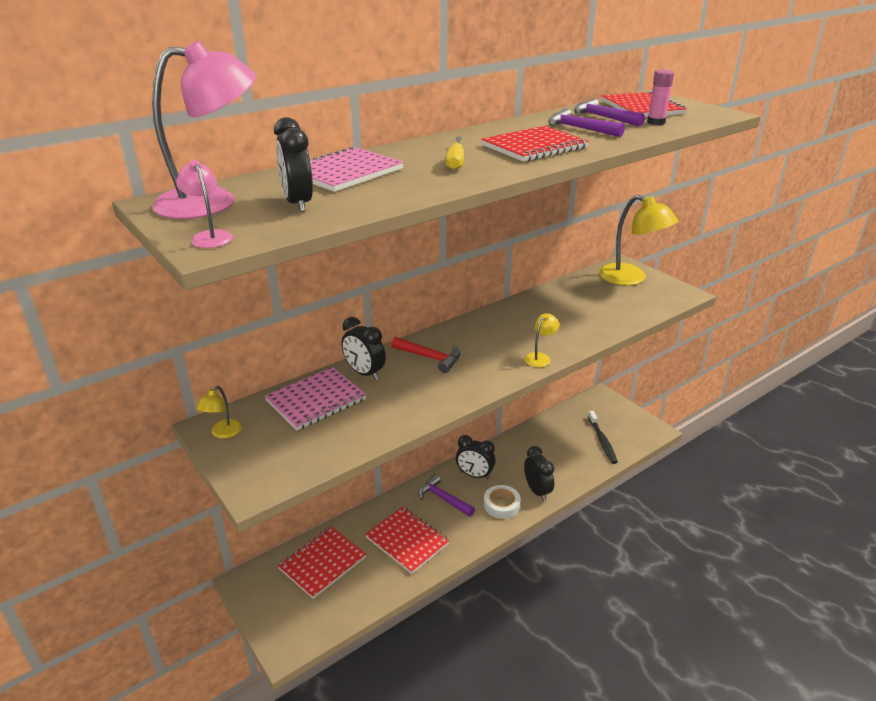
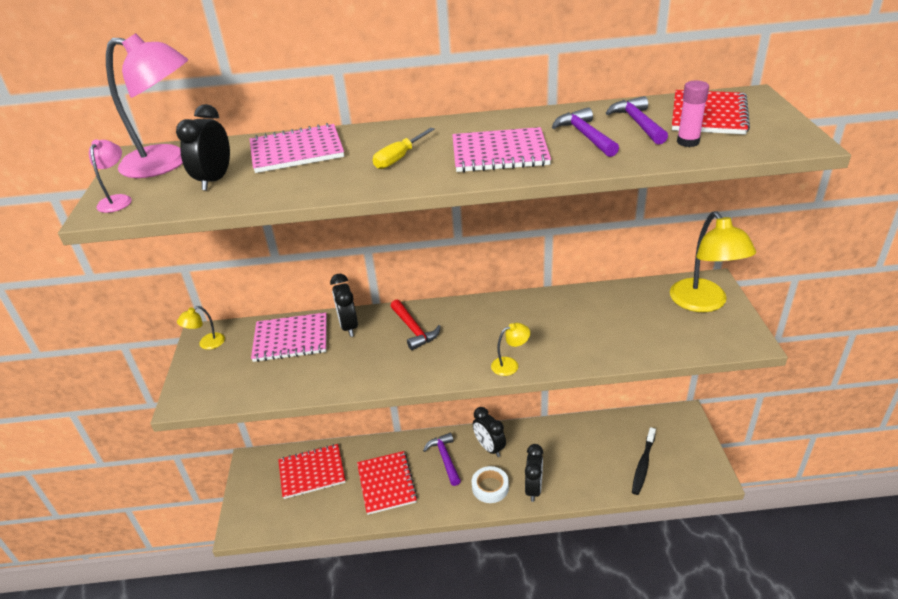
camera: 35 degrees right, 5 degrees up
red notebook [481,126,589,162] -> pink notebook [452,127,551,172]

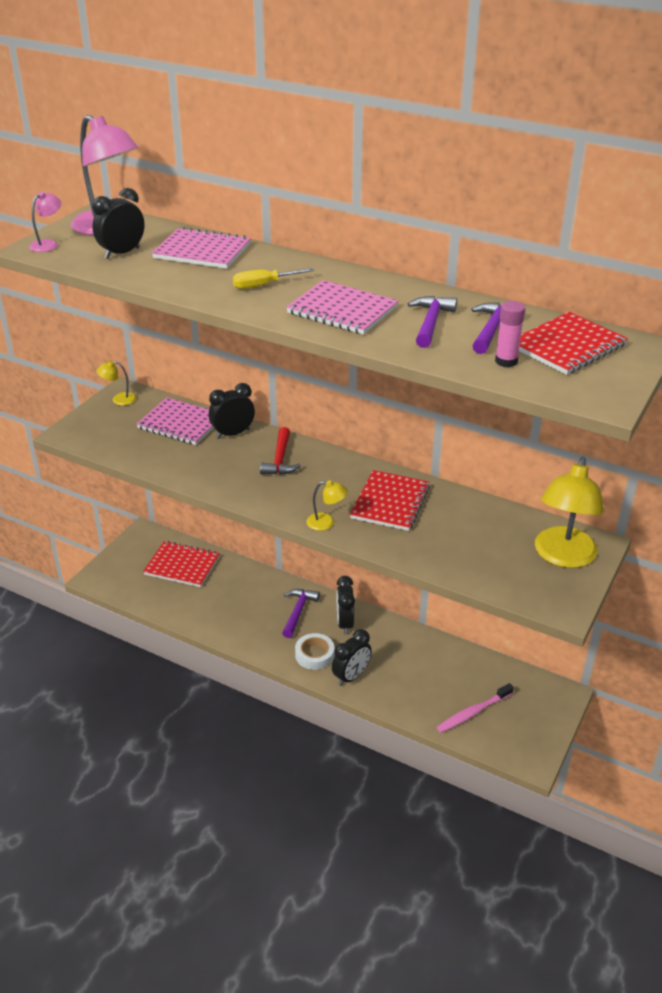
camera: 30 degrees right, 0 degrees up
black clock [330,274,358,337] -> black clock turned 45 degrees clockwise [209,383,255,439]
red notebook [357,451,418,515] -> red notebook moved to [350,470,430,531]
black toothbrush [632,427,656,495] -> pink toothbrush [436,683,514,733]

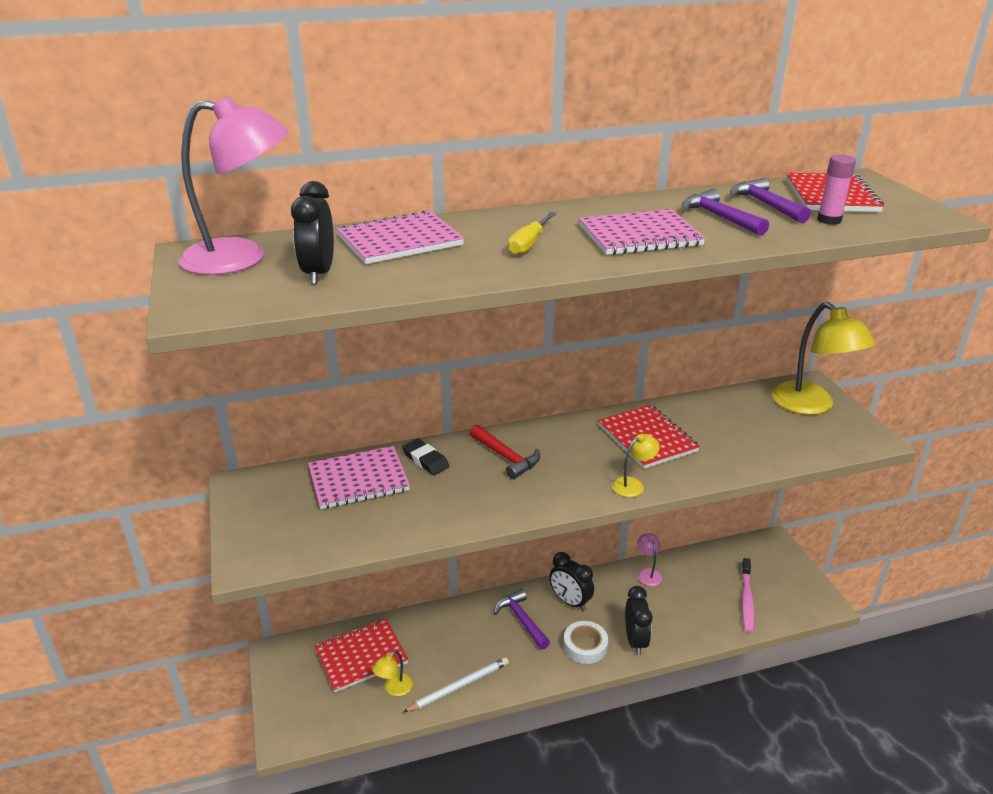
camera: 45 degrees left, 5 degrees down
pink lamp [29,191,61,252] -> pink lamp moved to [637,533,663,586]
yellow lamp [96,360,136,405] -> yellow lamp moved to [372,650,413,696]
black clock [209,383,255,439] -> black eraser [402,438,449,475]
none -> white pencil [404,657,509,712]

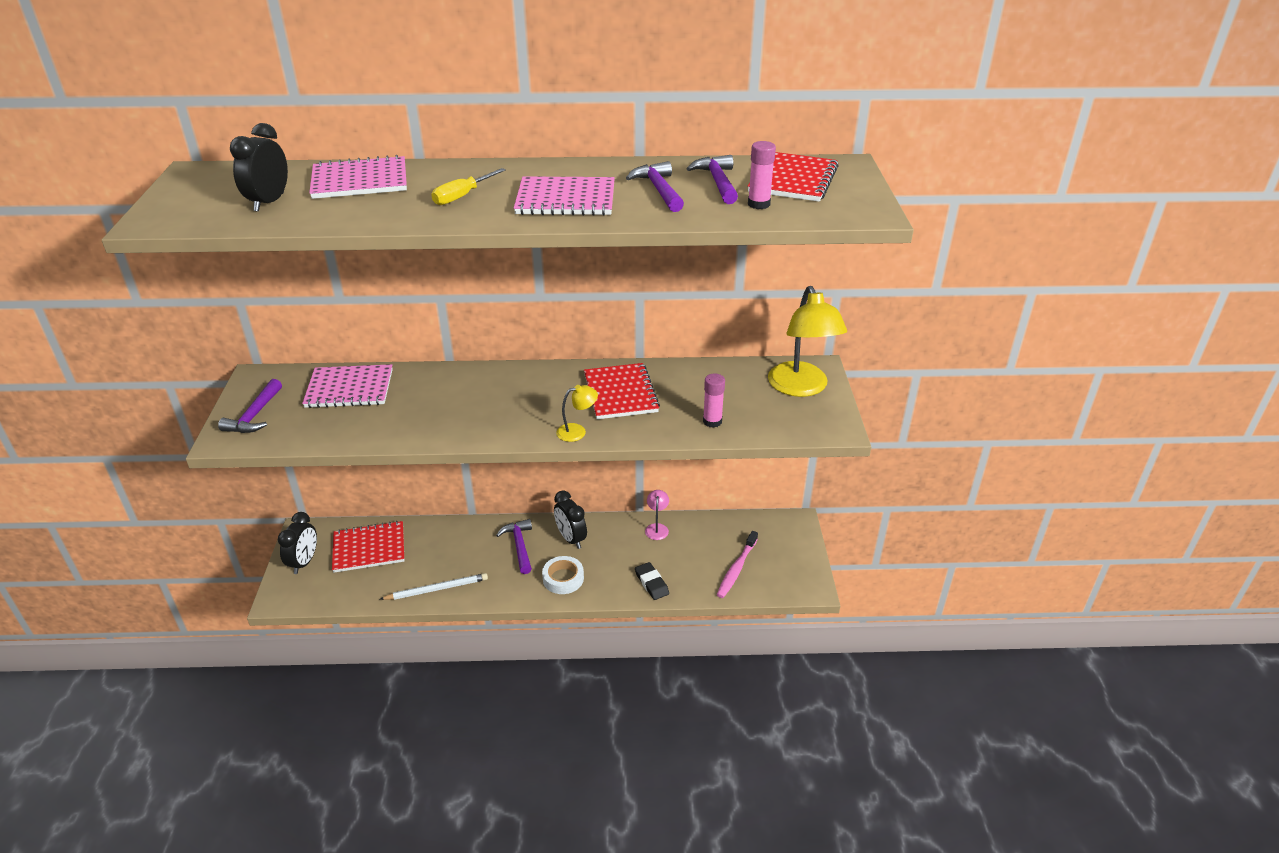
camera: 15 degrees right, 5 degrees up
pink lamp [178,96,288,275] -> none
yellow lamp [372,650,413,696] -> none
black eraser [402,438,449,475] -> black eraser moved to [635,562,669,600]
red hammer [470,425,540,479] -> none
black clock [625,586,652,655] -> black clock moved to [278,512,317,574]
none -> purple hammer [218,379,282,433]
none -> pink glue stick [703,374,725,428]

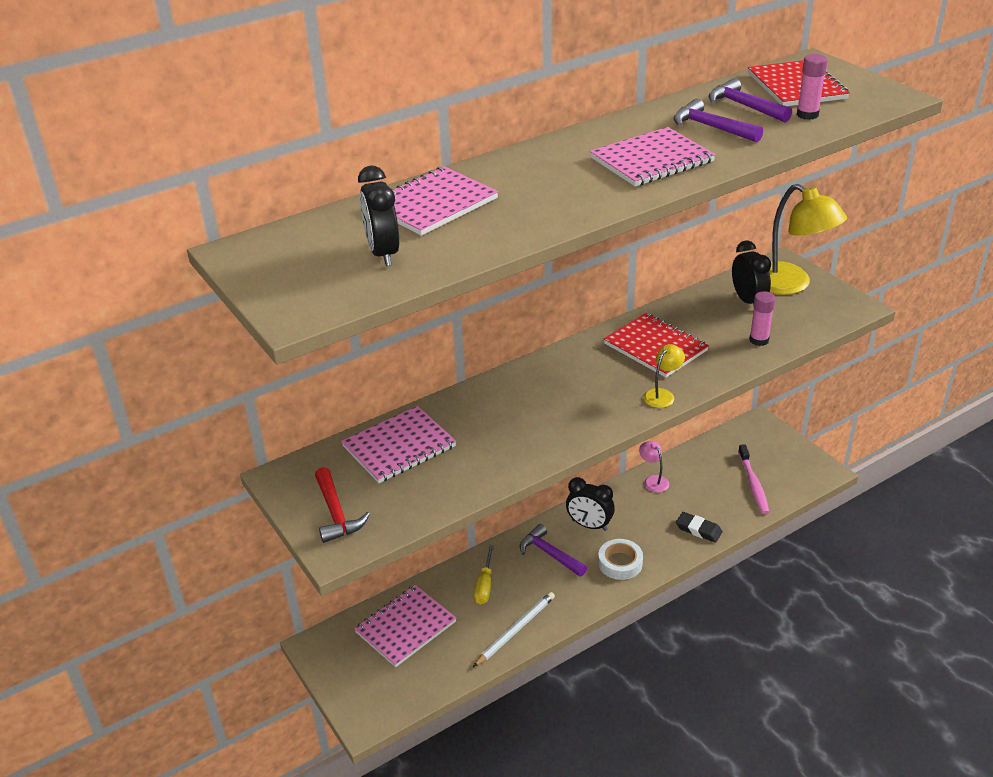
camera: 30 degrees left, 0 degrees up
purple hammer [218,379,282,433] -> red hammer [315,467,370,543]
black clock [278,512,317,574] -> black clock moved to [732,241,771,304]
red notebook [332,521,404,573] -> pink notebook [354,585,456,667]
yellow screwdriver [431,168,506,205] -> yellow screwdriver moved to [474,545,494,605]

